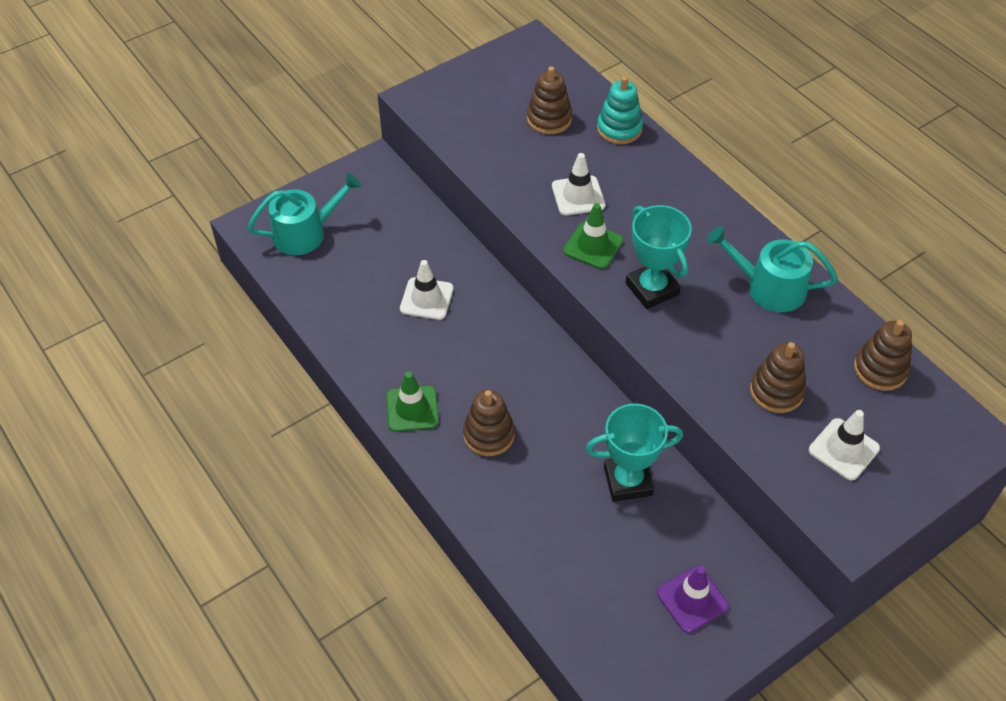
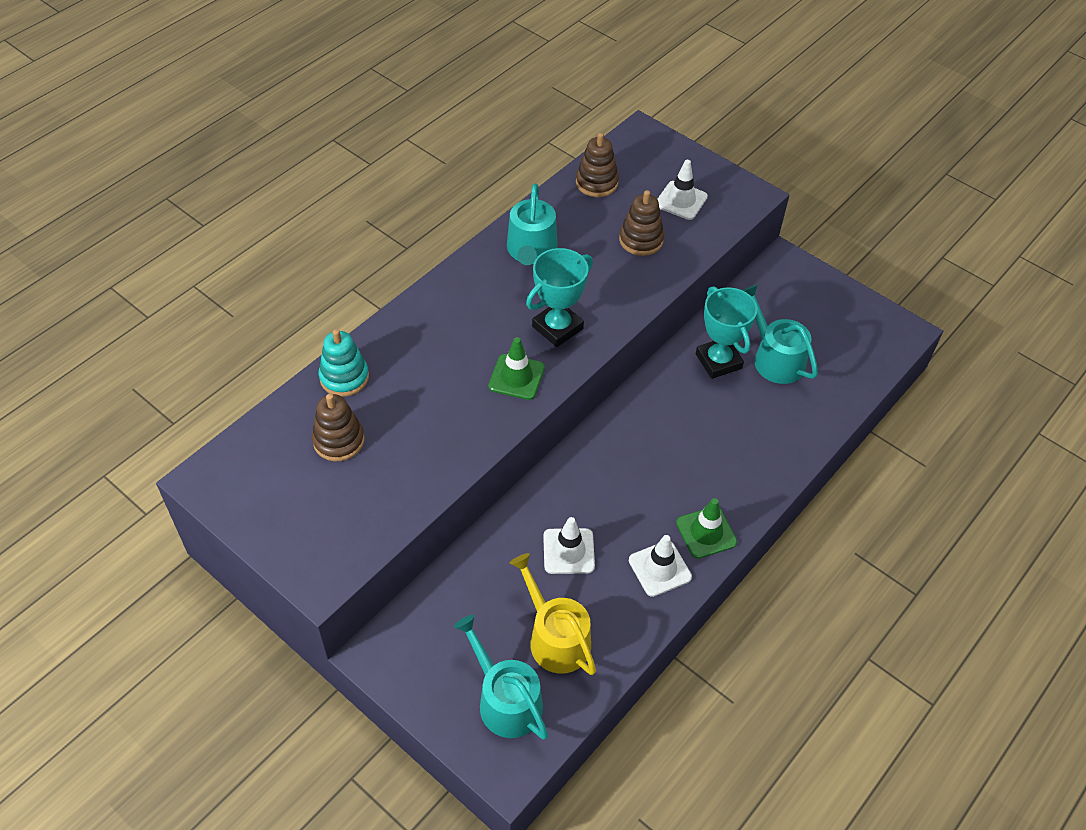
camera: 105 degrees left, 0 degrees up
brown stacking toy [463,390,515,456] -> none
white traffic cone [552,153,605,216] -> white traffic cone moved to [629,535,692,597]
purple traffic cone [657,566,729,633] -> none
none -> yellow watering can [510,553,596,675]
none -> turquoise watering can [742,285,818,384]

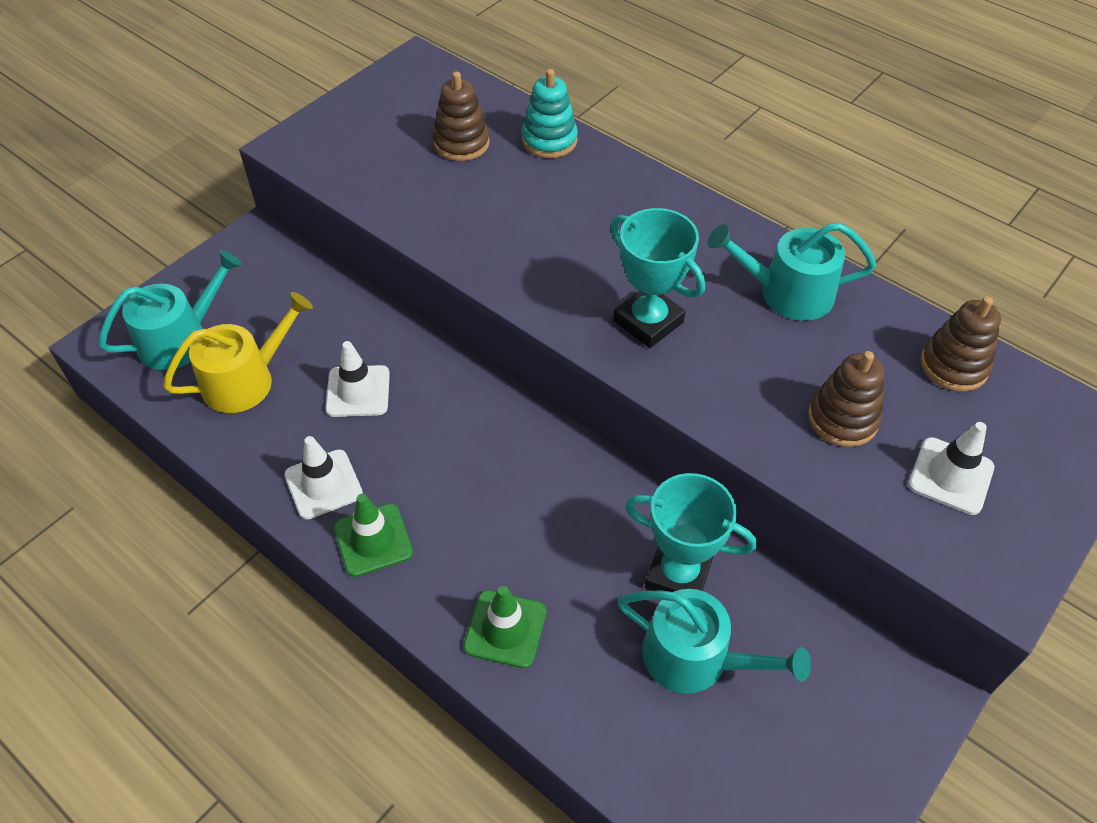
camera: 90 degrees right, 0 degrees up
green traffic cone [488,337,545,400] -> green traffic cone moved to [464,586,547,668]
turquoise trophy [696,286,757,379] -> turquoise trophy turned 45 degrees clockwise [625,473,757,592]
turquoise watering can [742,285,818,384] -> turquoise watering can turned 60 degrees clockwise [618,589,811,694]

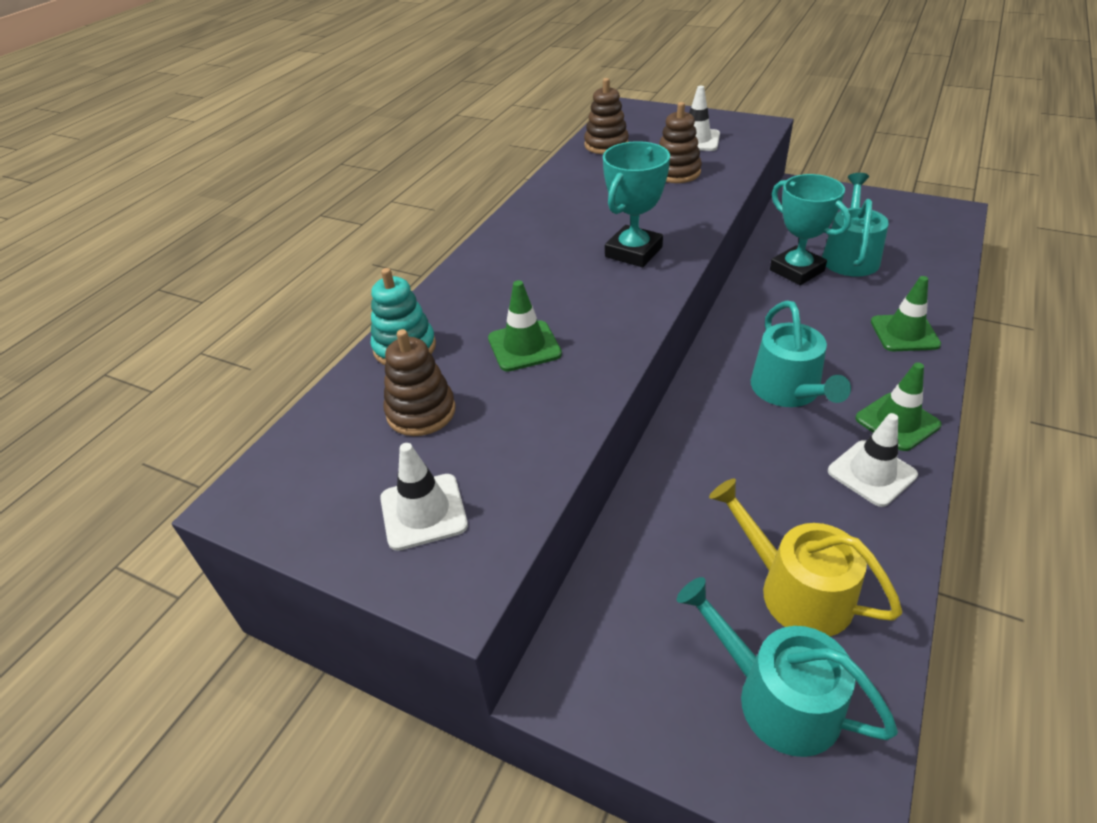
camera: 100 degrees left, 10 degrees down
white traffic cone [326,341,390,417] -> white traffic cone moved to [380,443,468,551]
turquoise trophy [625,473,757,592] -> turquoise trophy turned 45 degrees counterclockwise [770,174,851,285]
turquoise watering can [708,222,876,321] -> turquoise watering can moved to [751,300,851,407]
none -> green traffic cone [488,280,562,372]

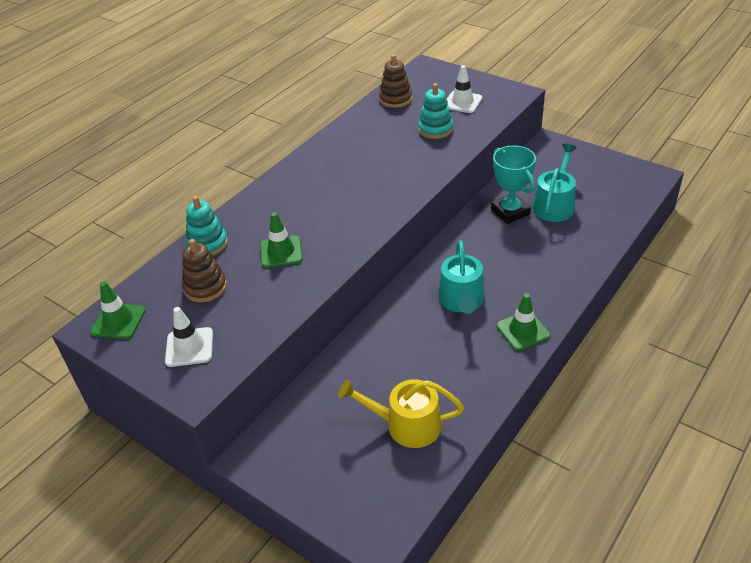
camera: 10 degrees right, 0 degrees up
turquoise trophy [603,141,670,267] -> none
brown stacking toy [659,102,702,183] -> turquoise stacking toy [418,83,453,139]
turquoise watering can [677,577,898,757] -> none
yellow watering can [709,479,903,636] -> yellow watering can turned 45 degrees counterclockwise [339,379,464,448]
white traffic cone [828,413,918,507] -> none
green traffic cone [871,276,941,351] -> green traffic cone moved to [90,281,146,339]

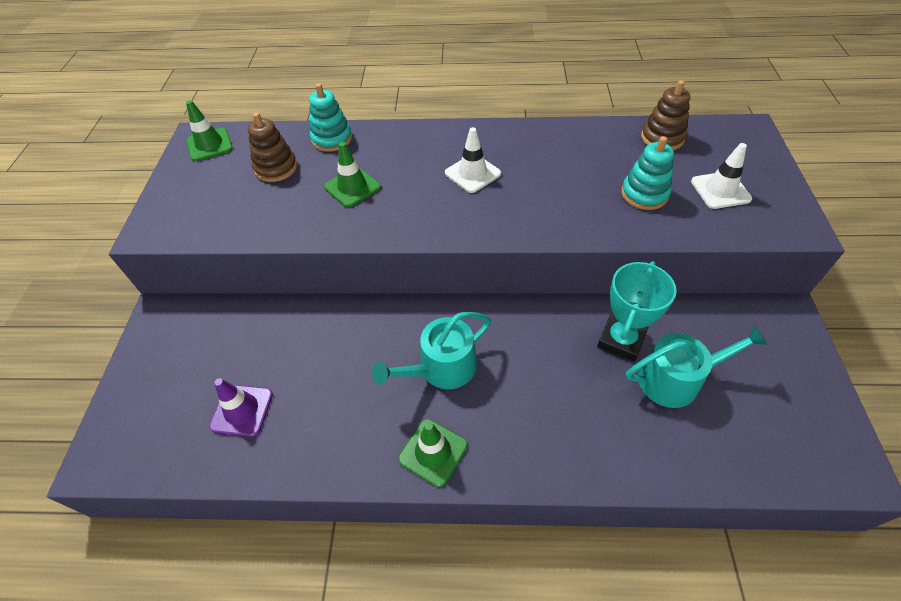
camera: 55 degrees right, 10 degrees up
white traffic cone [165,307,213,367] -> white traffic cone moved to [445,127,501,193]
yellow watering can [339,379,464,448] -> purple traffic cone [209,378,273,437]

